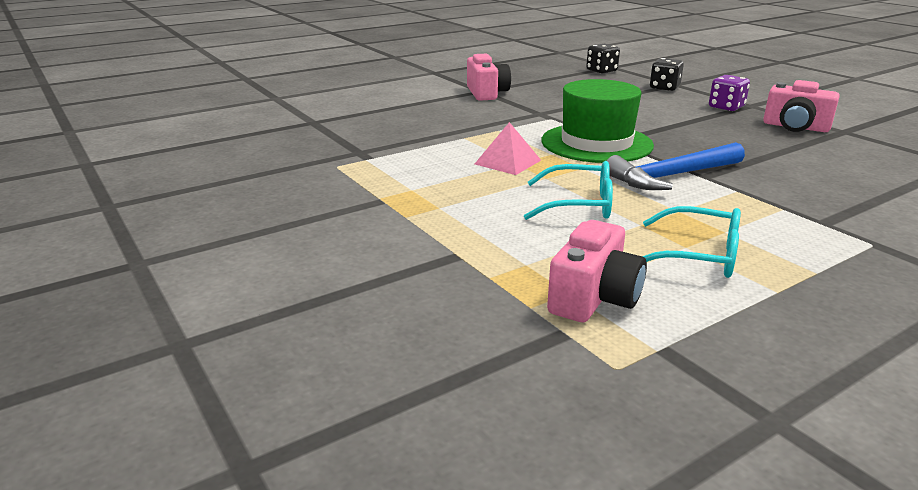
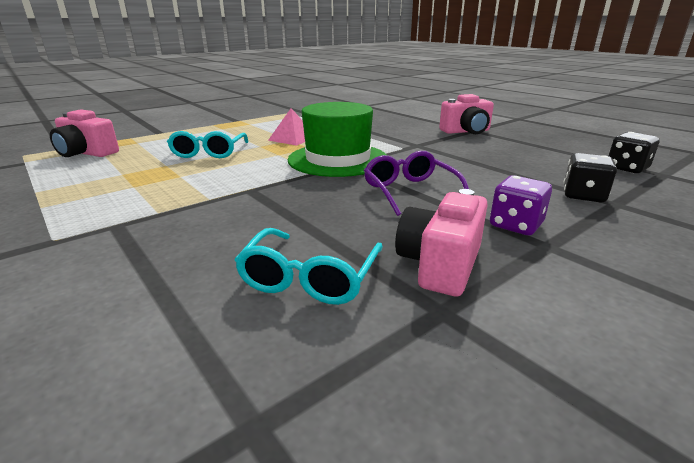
camera: 85 degrees right, 0 degrees up
blue hammer [607,142,745,190] -> none
turquoise glasses [642,206,741,278] -> turquoise glasses moved to [235,228,383,305]
none -> purple glasses [364,151,469,216]

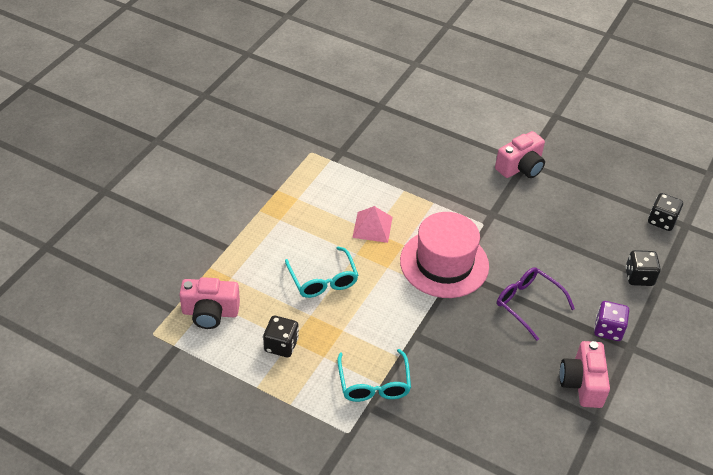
camera: 25 degrees left, 20 degrees up
turquoise glasses [235,228,383,305] -> turquoise glasses moved to [337,349,411,402]
green hat [288,102,387,177] -> pink hat [400,212,489,298]
none -> black dice [263,316,299,357]

